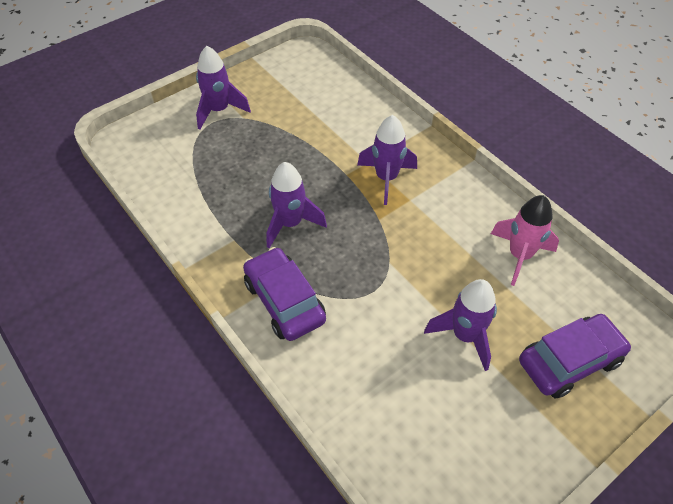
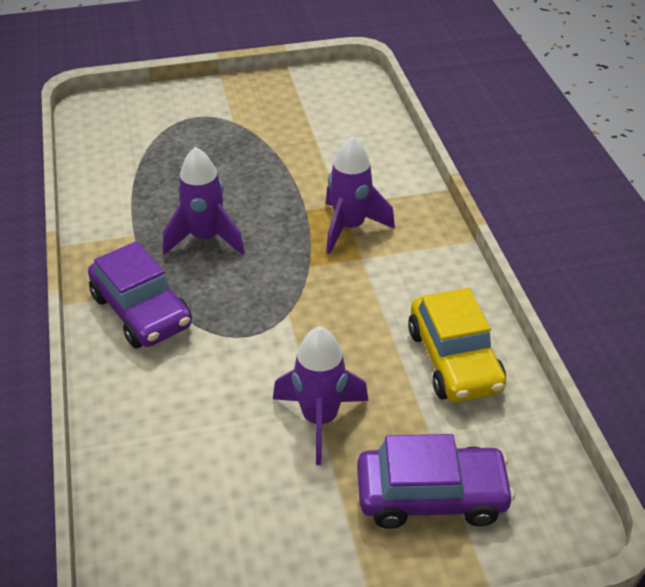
camera: 25 degrees right, 10 degrees down
purple rocket [196,46,251,130] -> none
purple car [243,247,326,341] -> purple car turned 150 degrees clockwise [88,241,192,348]
pink rocket [491,195,559,286] -> yellow car [408,288,506,402]

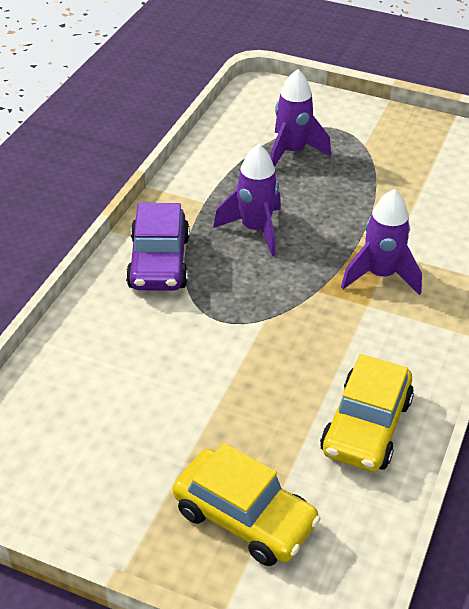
camera: 35 degrees right, 0 degrees up
purple rocket [273,326,368,465] -> purple rocket moved to [270,69,331,167]
purple car [357,434,515,529] -> yellow car [173,443,321,566]

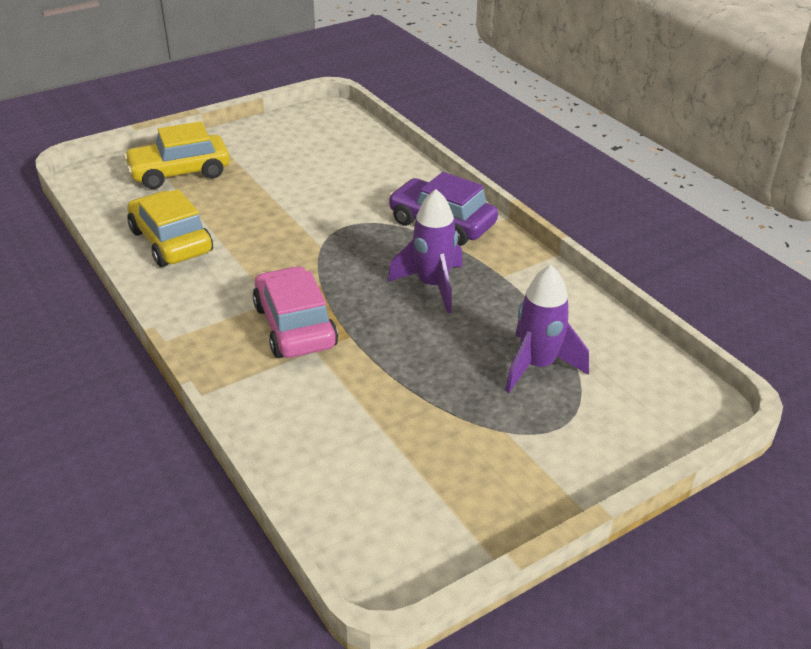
camera: 125 degrees right, 5 degrees down
purple rocket [341,189,422,295] -> pink car [253,266,338,358]

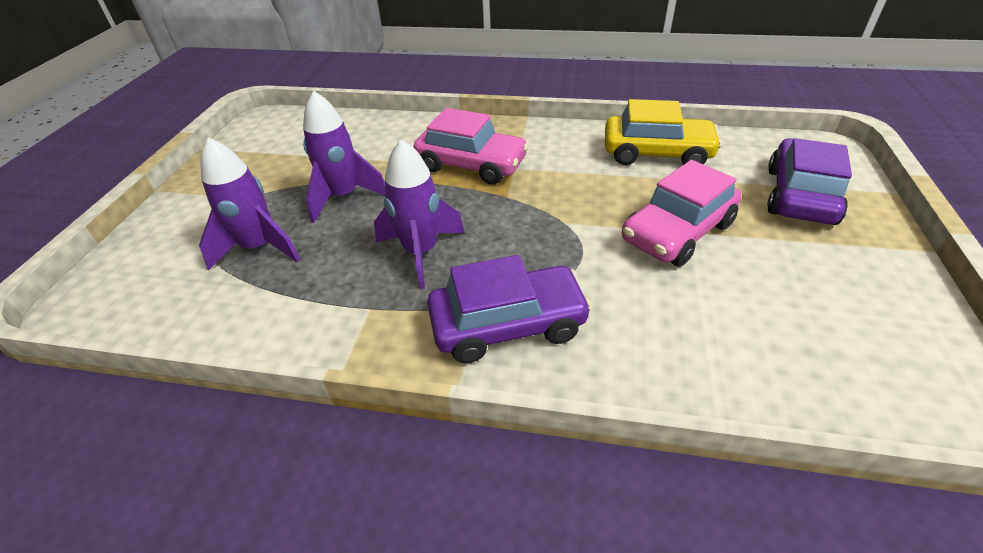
camera: 135 degrees right, 5 degrees up
yellow car [124,121,230,189] -> purple car [767,138,852,225]
none -> purple rocket [303,91,386,223]
none -> pink car [622,160,741,267]

